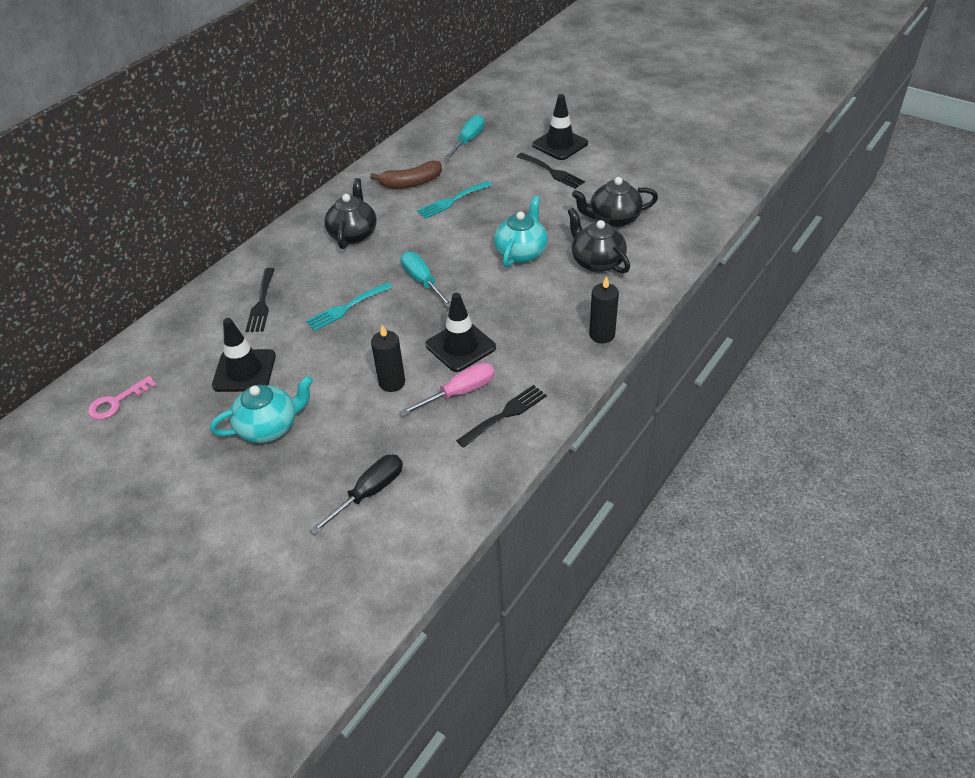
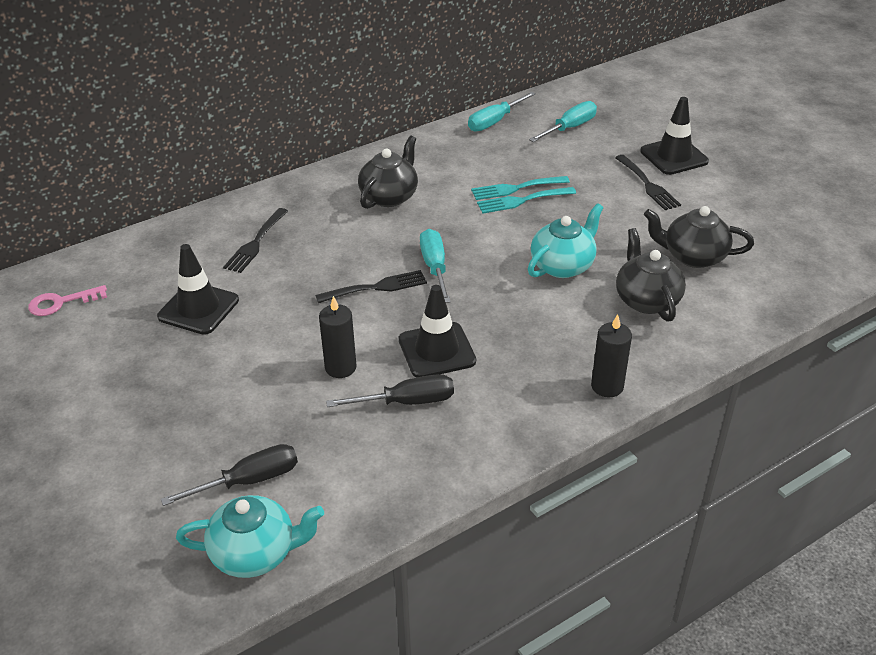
camera: 20 degrees right, 5 degrees down
turquoise teapot [210,376,313,443] -> turquoise teapot moved to [176,495,324,578]
turquoise fork [306,282,392,331] -> turquoise fork moved to [477,187,576,214]
brown banana [370,161,442,189] -> none
pink screwdriver [399,363,495,416] -> black screwdriver [326,374,454,407]
black fork [456,385,547,448] -> black fork moved to [315,270,427,303]
none -> turquoise screwdriver [468,92,536,132]

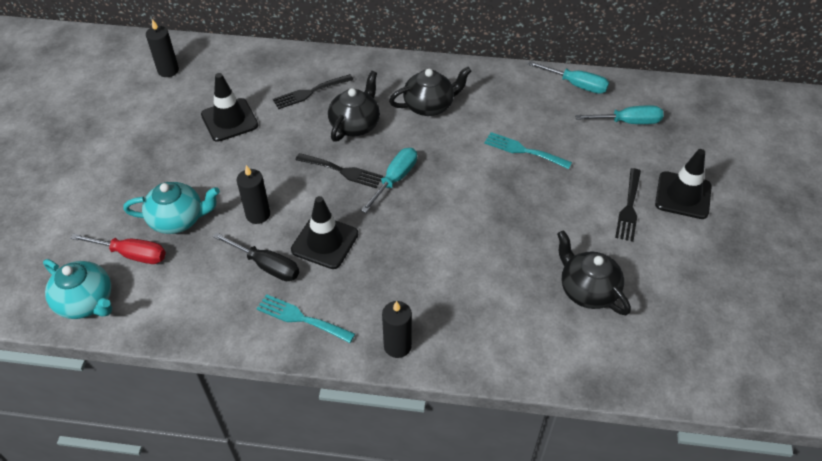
camera: 40 degrees right, 10 degrees up
pink key [28,285,107,316] -> black candle [146,19,179,77]
black screwdriver [161,444,298,506] -> red screwdriver [70,233,166,264]
turquoise screwdriver [468,92,536,132] -> turquoise screwdriver turned 150 degrees counterclockwise [528,61,609,94]
turquoise fork [477,187,576,214] -> turquoise fork moved to [256,294,355,343]
turquoise teapot [528,203,603,278] -> turquoise teapot moved to [123,182,220,234]
black teapot [616,228,686,322] -> black teapot moved to [328,71,380,142]

